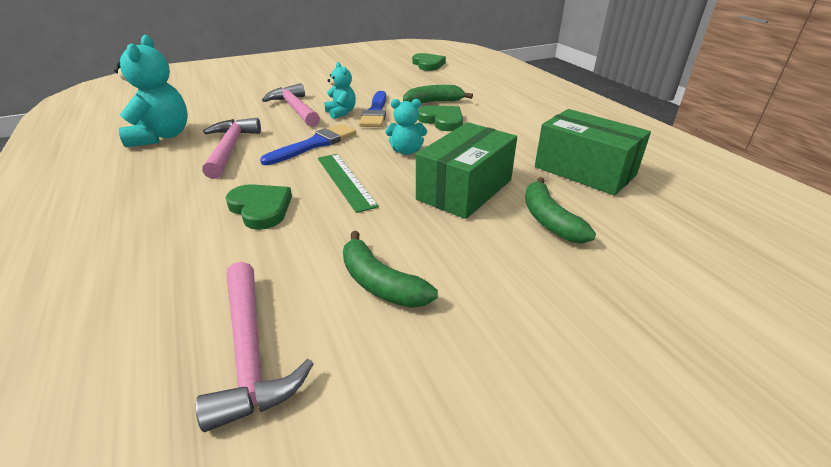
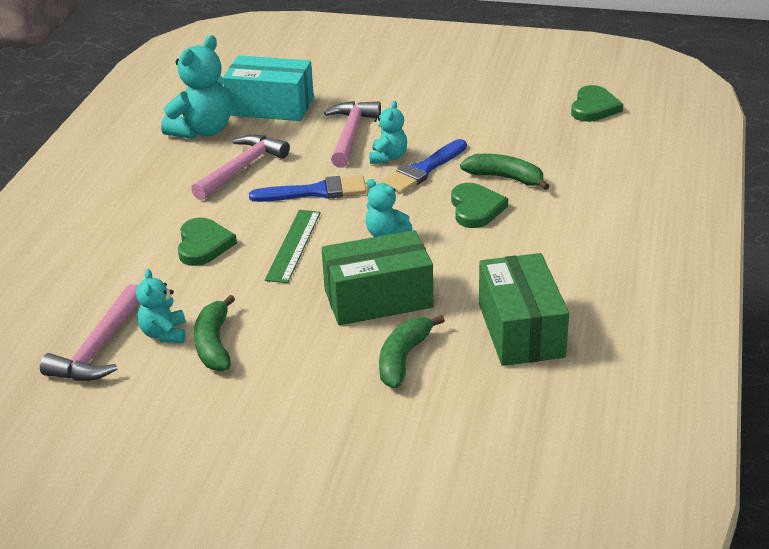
camera: 40 degrees right, 0 degrees up
none -> turquoise teddy bear [136,269,186,343]
none -> turquoise box [223,55,314,121]

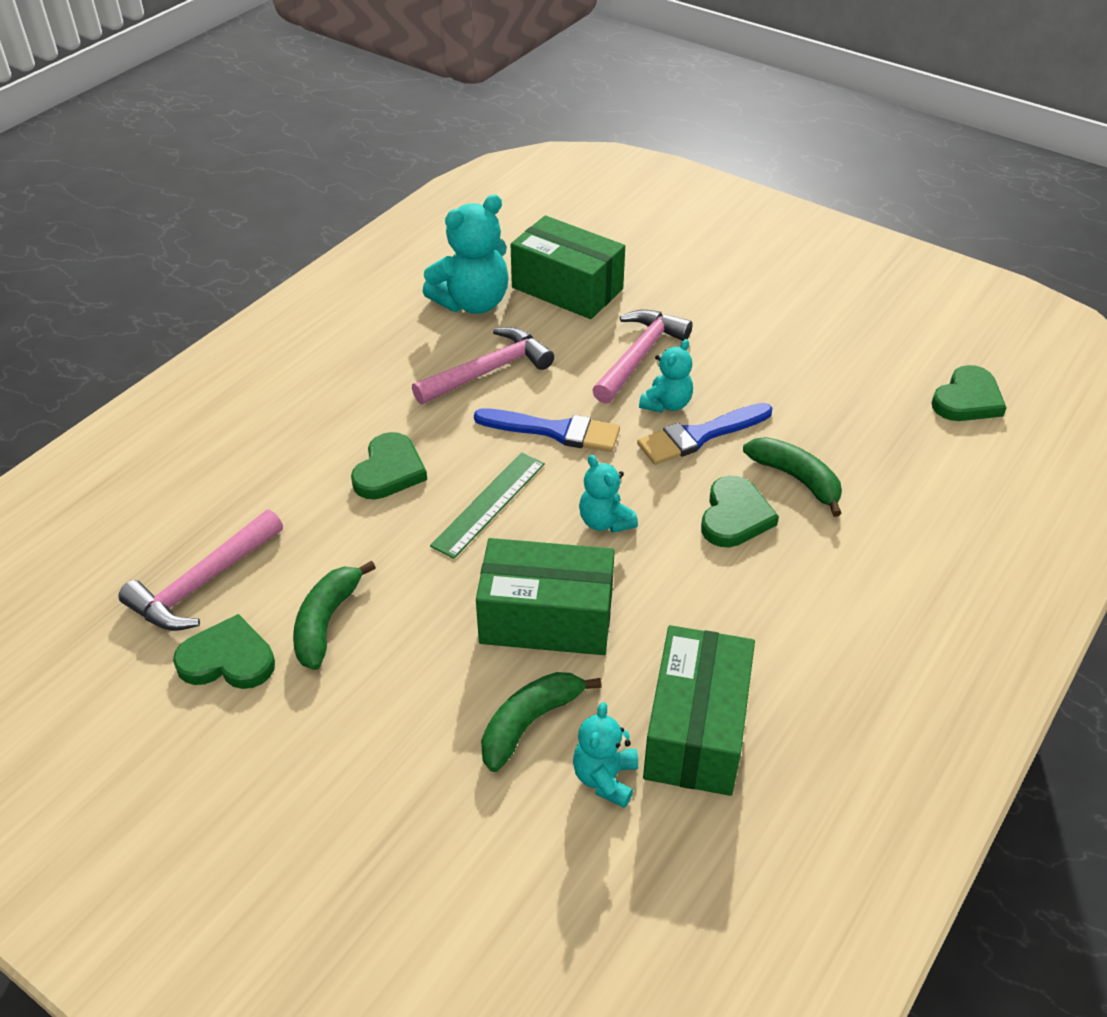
camera: 20 degrees right, 10 degrees up
turquoise teddy bear [136,269,186,343] -> turquoise teddy bear moved to [573,702,638,808]
turquoise box [223,55,314,121] -> green box [511,215,625,319]
none -> green heart [173,614,275,689]

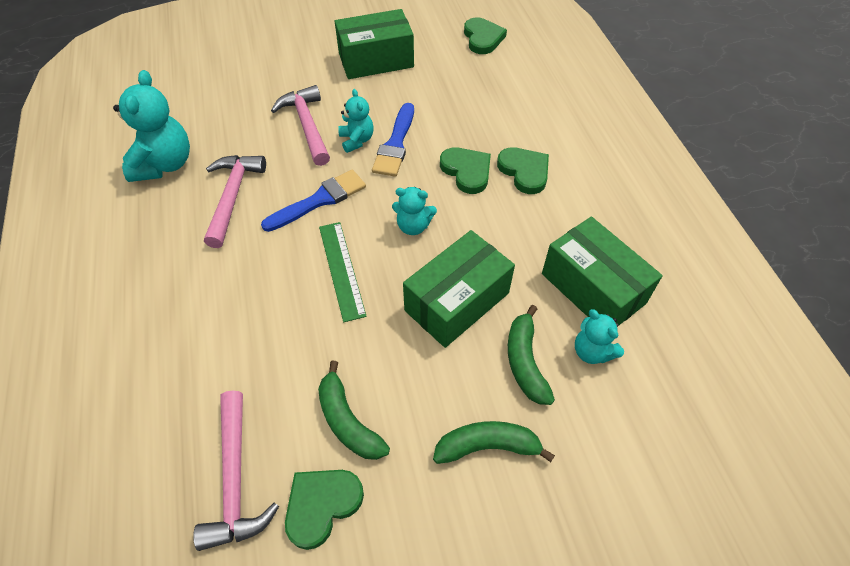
camera: 50 degrees left, 10 degrees up
green heart [351,432,427,500] -> green heart moved to [497,147,549,194]
green box [511,215,625,319] -> green box moved to [335,9,414,79]
green banana [743,437,842,517] -> green banana moved to [433,421,555,464]

